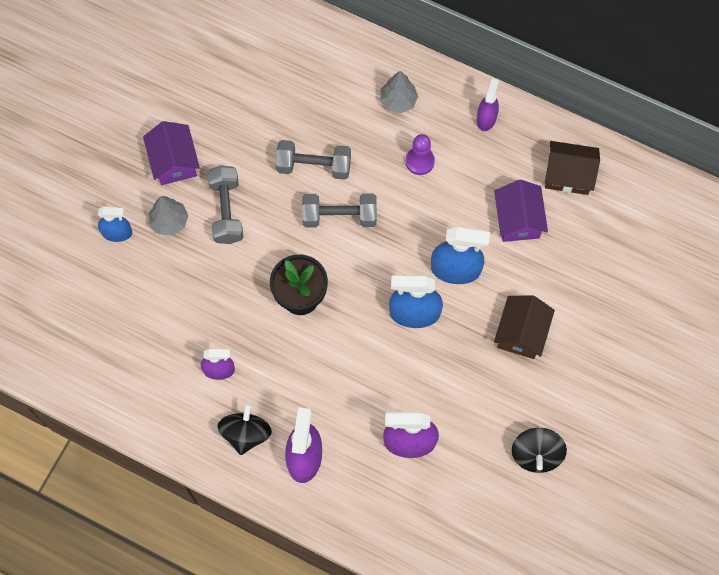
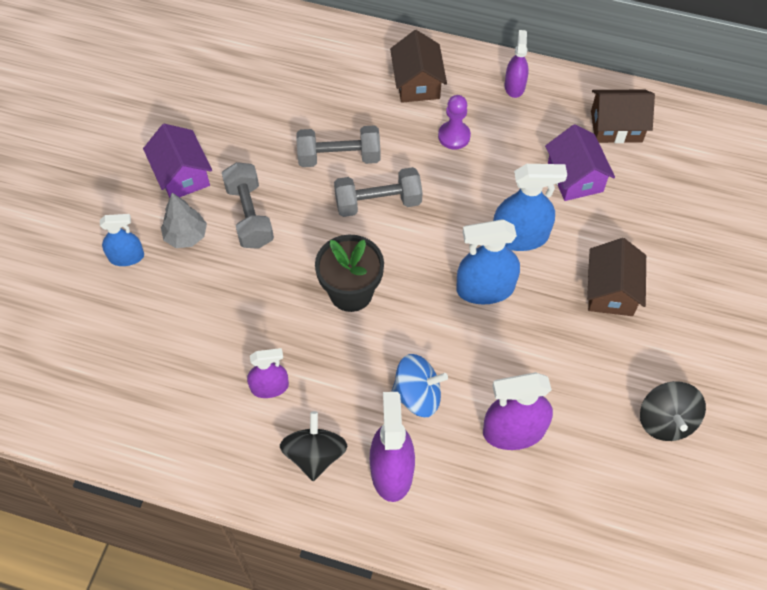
camera: 10 degrees left, 10 degrees down
grey tree [380,71,418,113] -> brown house [390,30,447,103]
none -> blue spinning top [391,354,448,417]

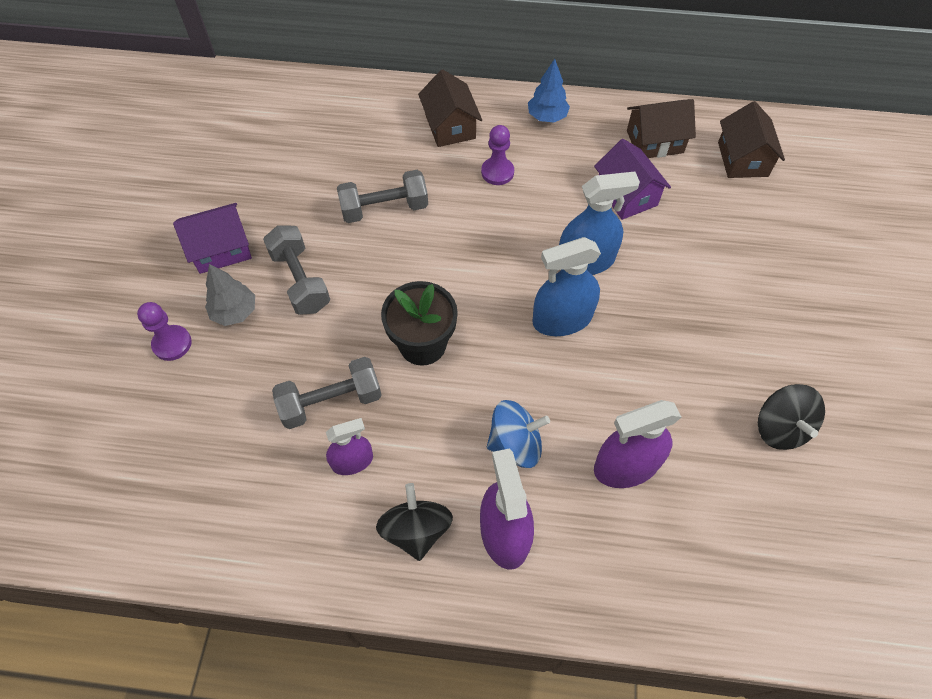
camera: 10 degrees left, 0 degrees up
blue spray bottle [100,214,144,266] -> purple pawn [137,302,192,361]
purple house [143,124,212,198] -> purple house turned 75 degrees counterclockwise [173,203,252,274]
grey dumbbell [334,167,423,217] -> grey dumbbell moved to [272,357,382,429]
purple spray bottle [505,30,529,98] -> blue tree [528,59,570,123]
brown house [587,238,646,316] -> brown house moved to [718,101,785,178]

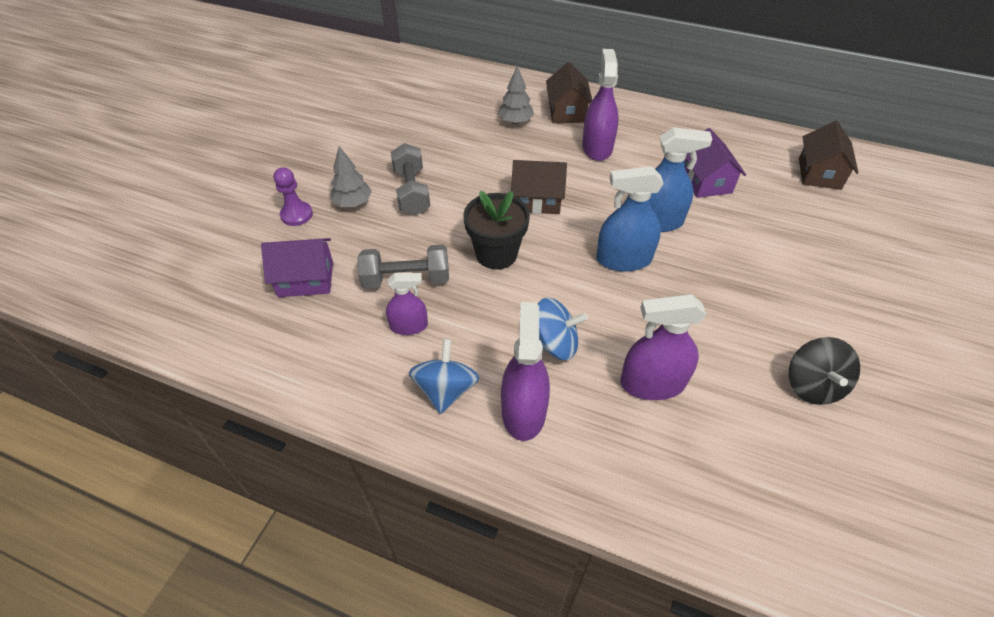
camera: 15 degrees right, 10 degrees down
purple house [173,203,252,274] -> purple house moved to [261,238,333,297]
grey dumbbell [337,170,428,223] -> none
black spinning top [376,483,453,561] -> blue spinning top [409,339,479,414]
purple pawn [481,125,514,185] -> purple spray bottle [582,49,618,161]
blue tree [528,59,570,123] -> none
brown house [627,99,696,158] -> brown house moved to [511,160,567,214]
none -> grey tree [498,65,534,124]

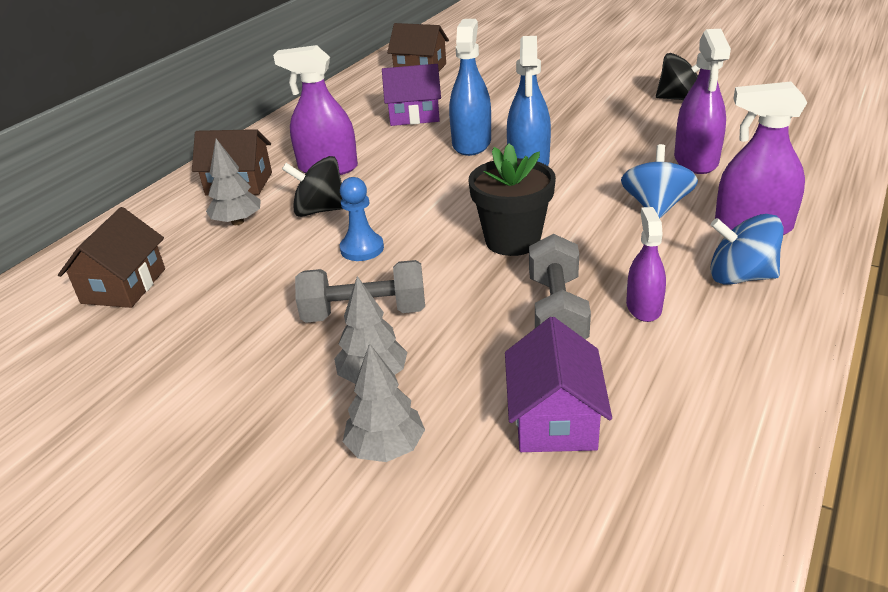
camera: 80 degrees left, 15 degrees down
purple pawn [274,167,313,226] -> grey tree [343,343,425,462]
brown house [511,160,567,214] -> brown house moved to [58,207,165,308]
none -> black spinning top [282,156,343,217]
none -> blue pawn [340,177,384,261]

